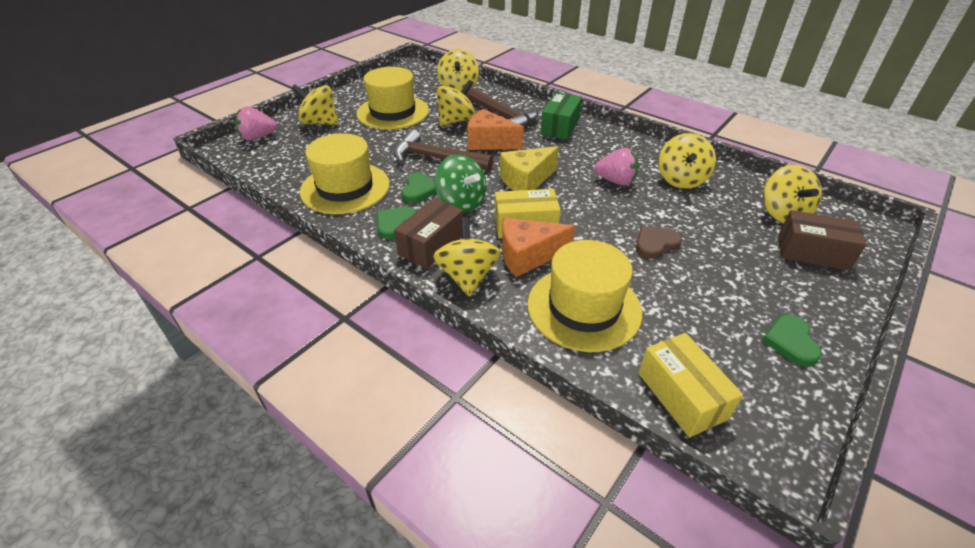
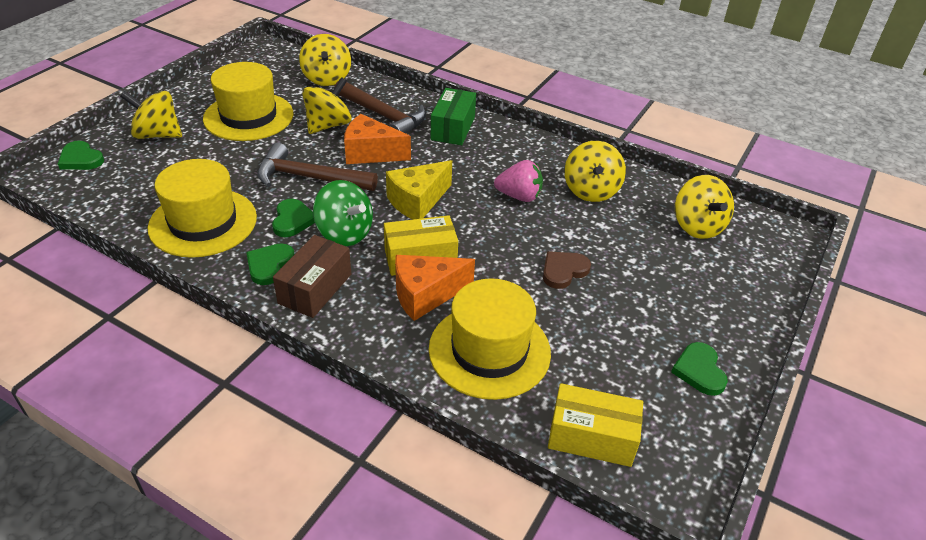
camera: 10 degrees left, 0 degrees up
pink strawberry [235,106,277,141] -> green heart [58,141,104,170]
yellow spinning top [433,218,501,297] -> none
yellow box [638,333,743,438] -> yellow box turned 45 degrees counterclockwise [548,383,643,467]
brown box [778,210,867,270] -> none

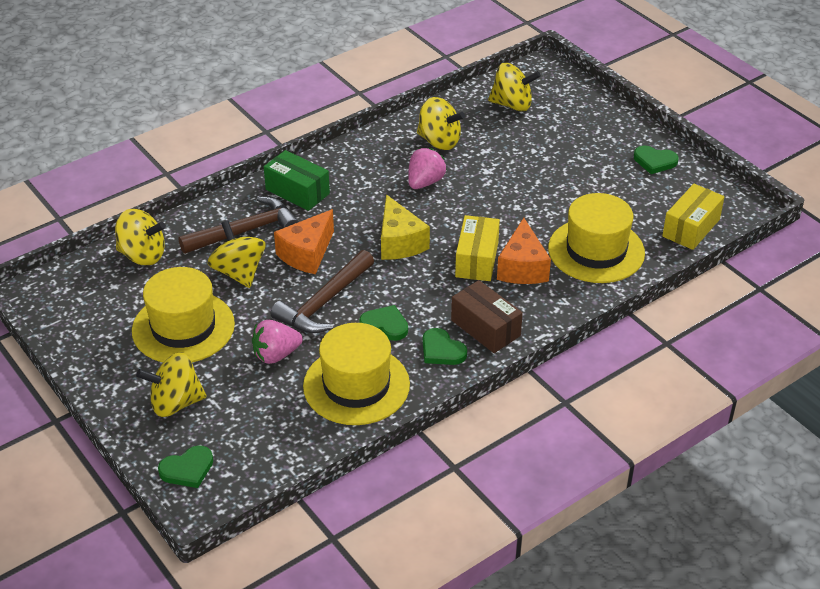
camera: 65 degrees left, 0 degrees up
yellow spinning top [120,91,182,139] -> yellow spinning top turned 45 degrees clockwise [136,352,207,417]
green spinning top [313,180,373,246] -> none
brown heart [543,251,591,289] -> none
none -> pink strawberry [252,320,303,364]

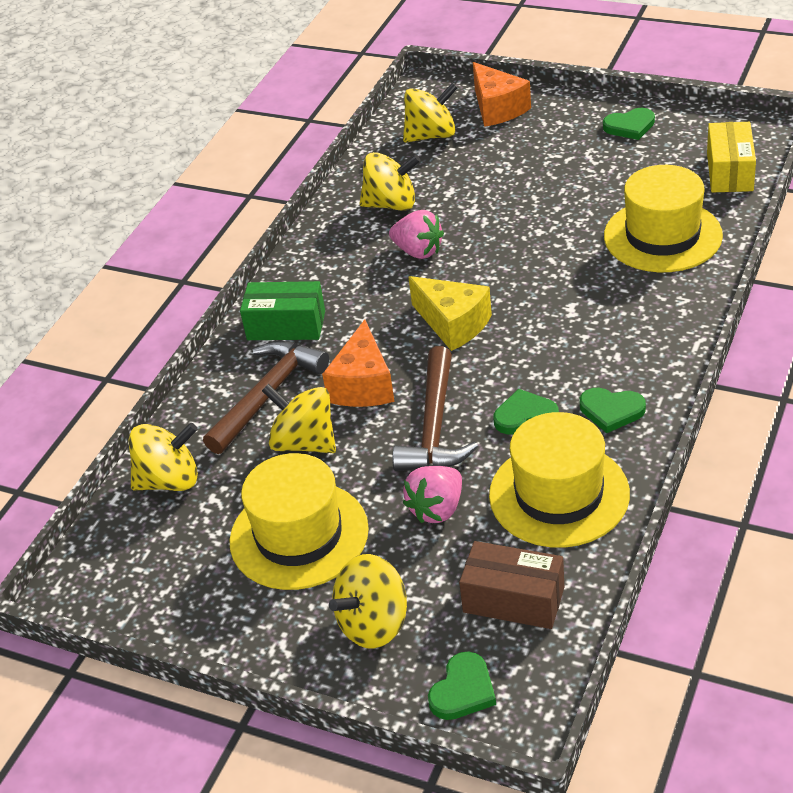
camera: 25 degrees left, 0 degrees up
pink strawberry [408,148,446,189] -> pink strawberry turned 120 degrees clockwise [389,210,444,259]
brown box [451,280,523,353] -> brown box moved to [459,541,564,629]
yellow box [455,215,500,281] -> none
orange cheese [497,218,551,284] -> orange cheese moved to [473,62,531,127]

